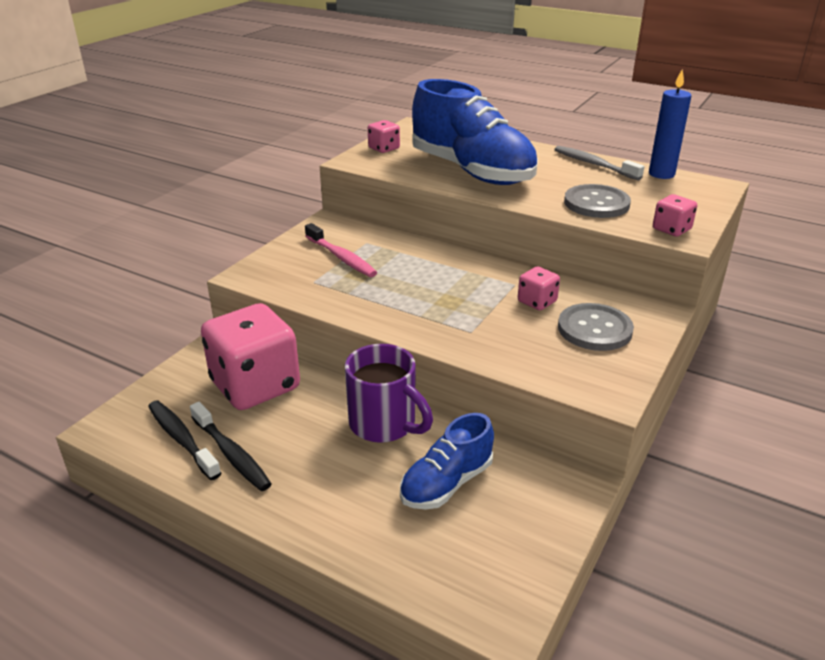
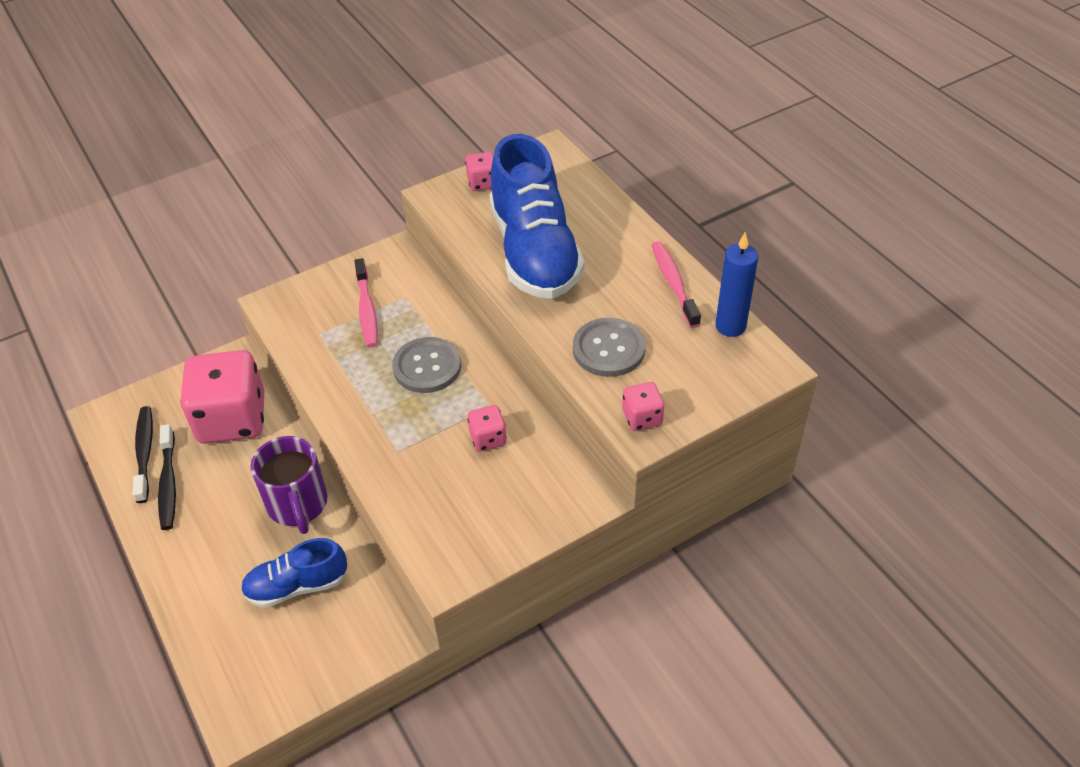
camera: 30 degrees right, 15 degrees up
grey toothbrush [554,146,644,181] -> pink toothbrush [652,241,701,328]
grey button [558,303,634,351] -> grey button moved to [392,337,461,393]

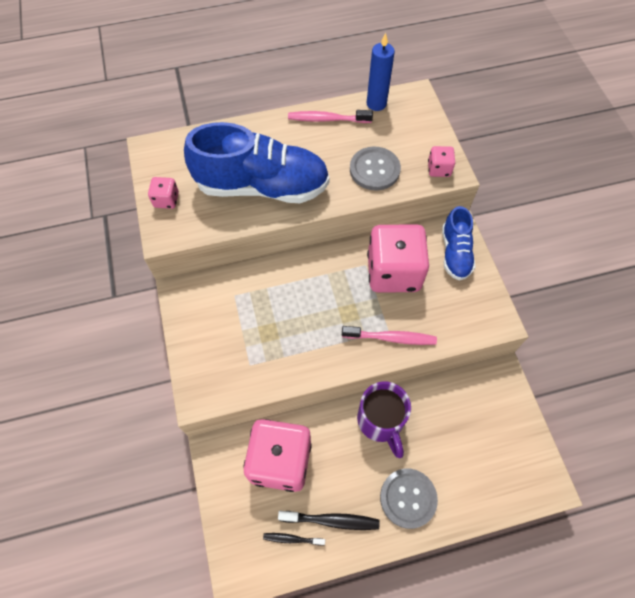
camera: 75 degrees left, 15 degrees up
black toothbrush [133,406,153,503] -> black toothbrush [263,533,325,546], size x0.61
blue shoe [241,538,347,608] -> blue shoe moved to [442,206,475,281]
purple mug [251,436,328,534] -> purple mug turned 75 degrees clockwise [357,382,411,458]
pink toothbrush [355,258,378,348] -> pink toothbrush moved to [342,326,437,345]
grey button [392,337,461,393] -> grey button moved to [380,469,438,529]
pink dice [467,405,507,451] -> pink dice [367,225,429,292], size x2.27

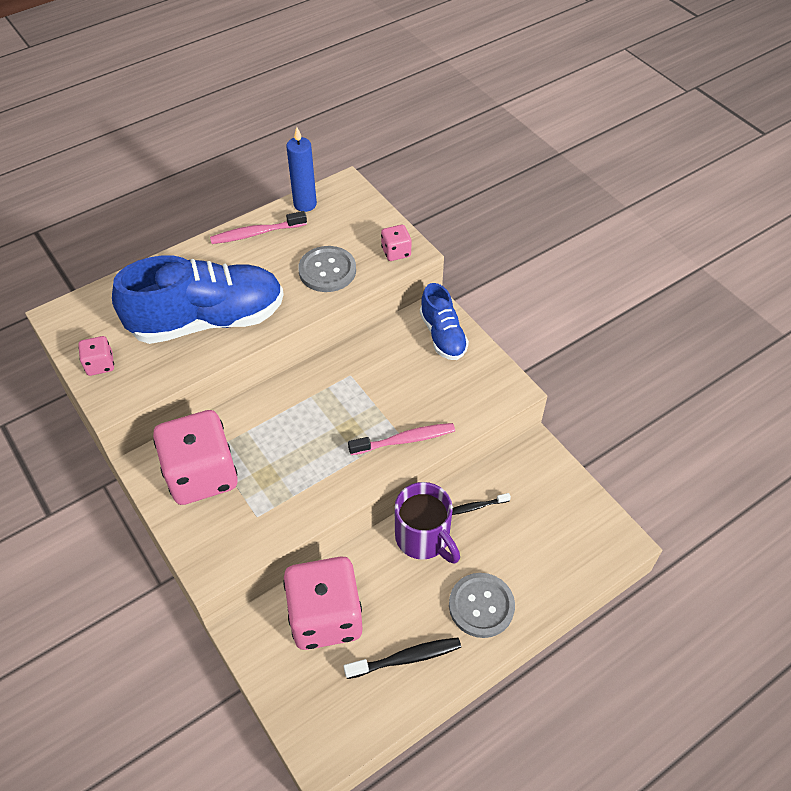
camera: 20 degrees left, 10 degrees down
black toothbrush [263,533,325,546] -> black toothbrush moved to [452,493,511,515]
pink dice [367,225,429,292] -> pink dice moved to [153,410,238,505]

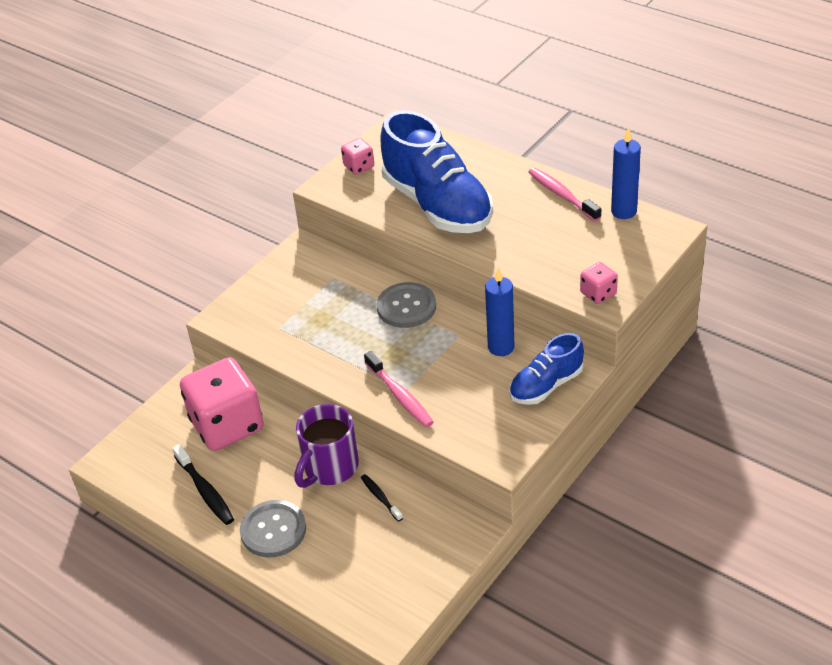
camera: 75 degrees right, 10 degrees down
pink dice [153,410,238,505] -> none
grey button [298,246,356,292] -> grey button moved to [377,282,436,328]
none -> blue candle [485,267,514,356]

